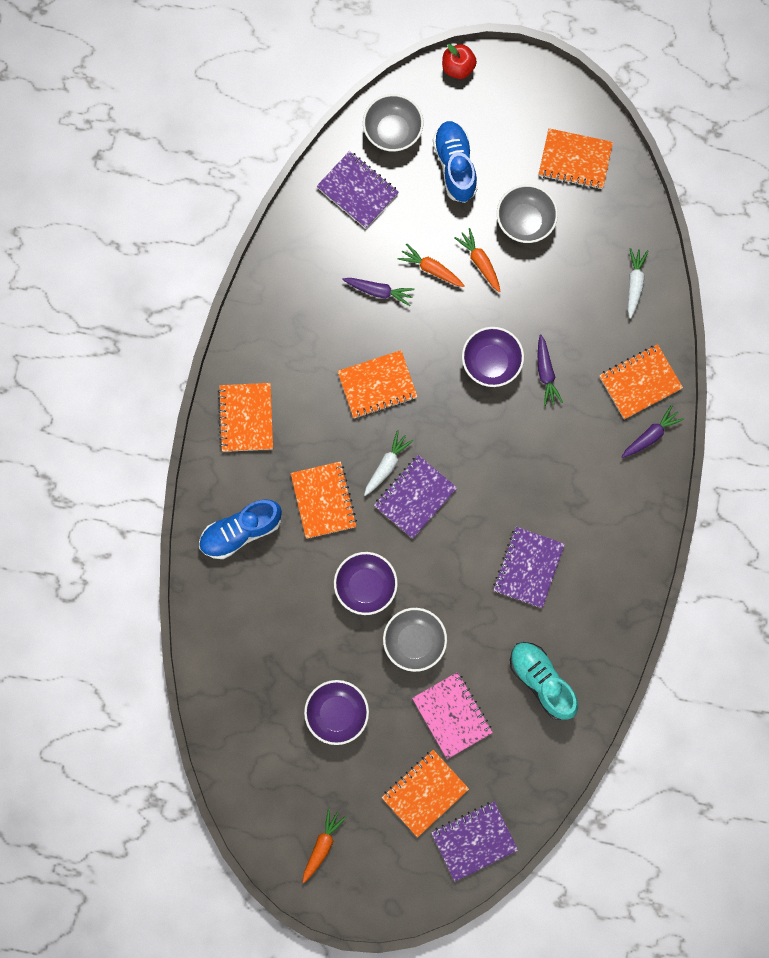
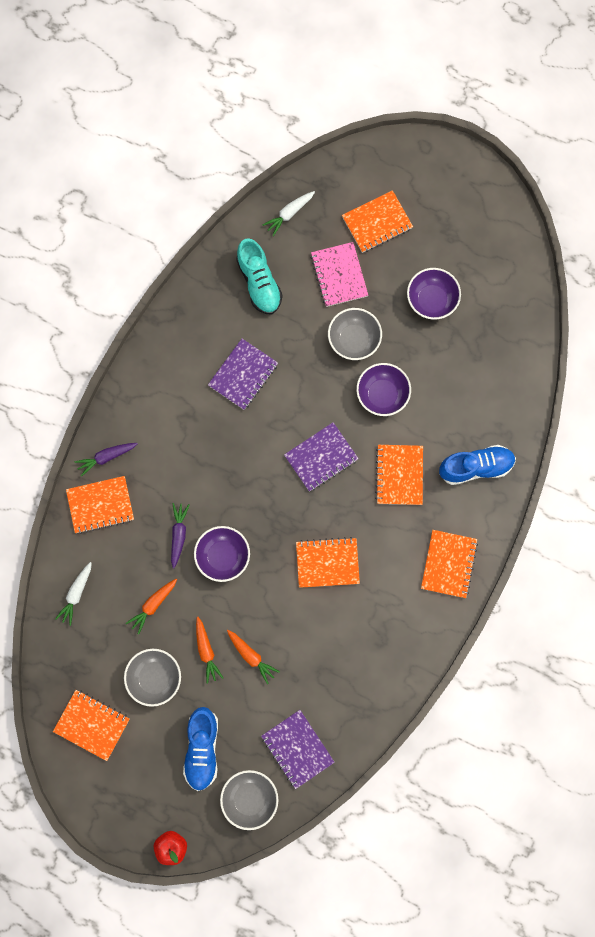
camera: 165 degrees left, 0 degrees up
orange carrot [302,809,346,883] -> orange carrot moved to [126,579,177,634]
purple carrot [342,278,415,306] -> none
white carrot [364,430,413,496] -> white carrot moved to [263,191,315,236]
purple notebook [431,802,518,882] -> none

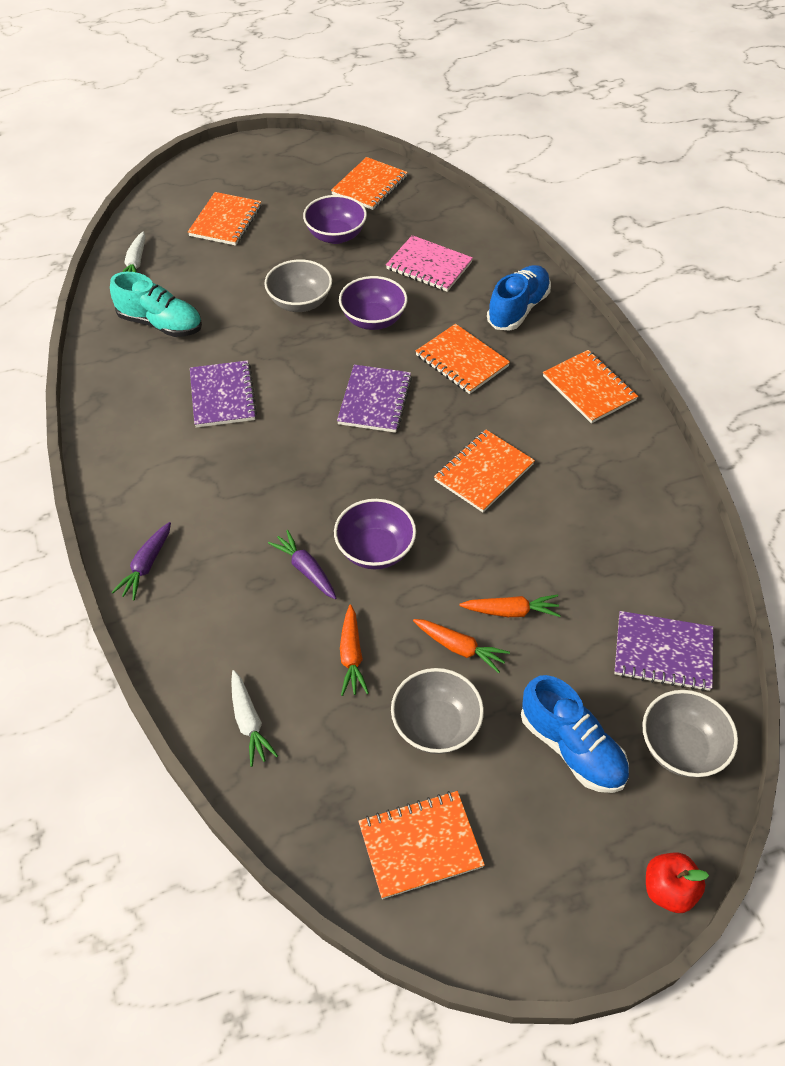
camera: 45 degrees left, 25 degrees down
orange notebook [66,476,134,534] -> orange notebook moved to [331,157,408,210]
pink notebook [311,242,368,307] -> pink notebook moved to [386,235,473,292]

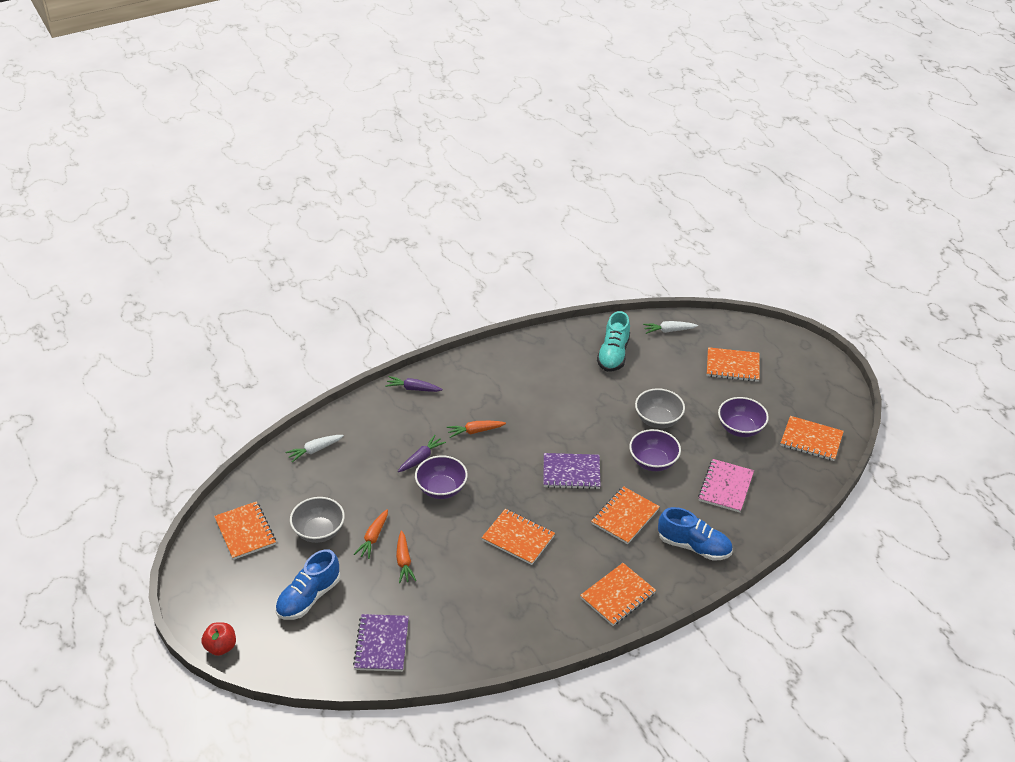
camera: 80 degrees right, 10 degrees down
purple notebook [190,360,257,428] -> none
orange carrot [340,605,369,696] -> orange carrot moved to [447,421,506,438]
grey bowl [642,690,738,778] -> none

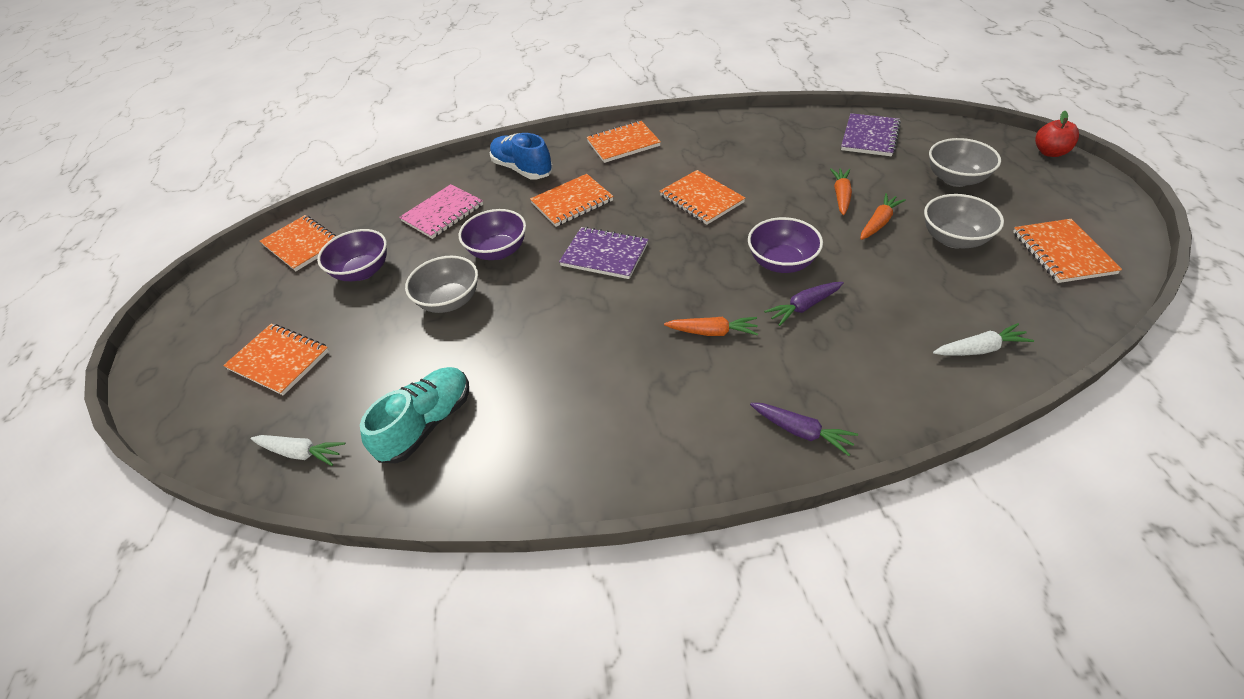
camera: 155 degrees left, 5 degrees up
blue shoe [275,549,340,620] -> grey bowl [929,138,1001,187]

